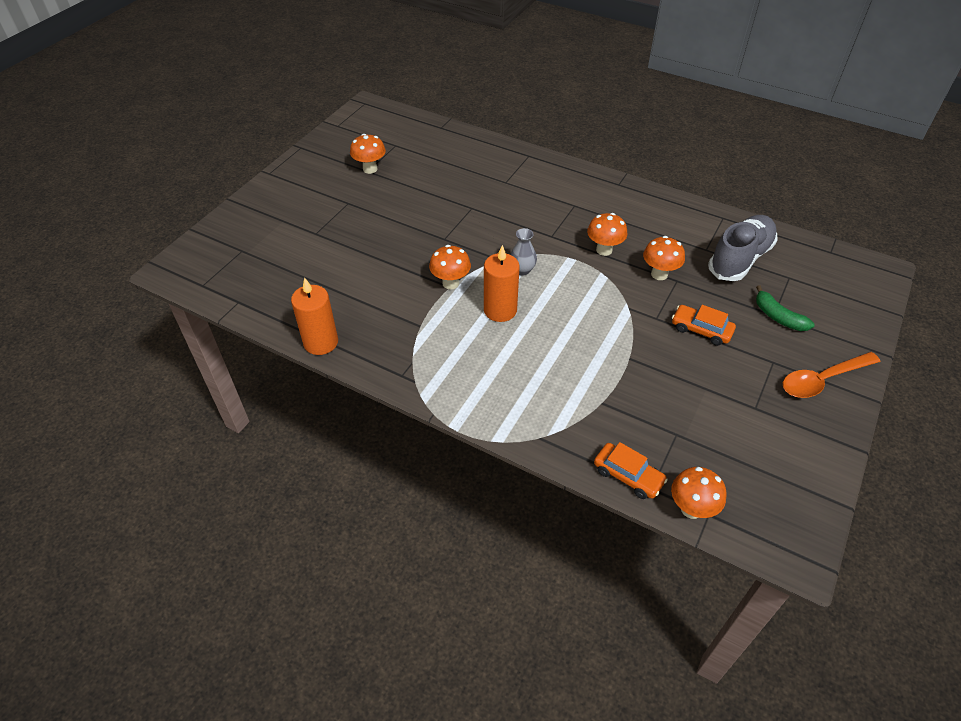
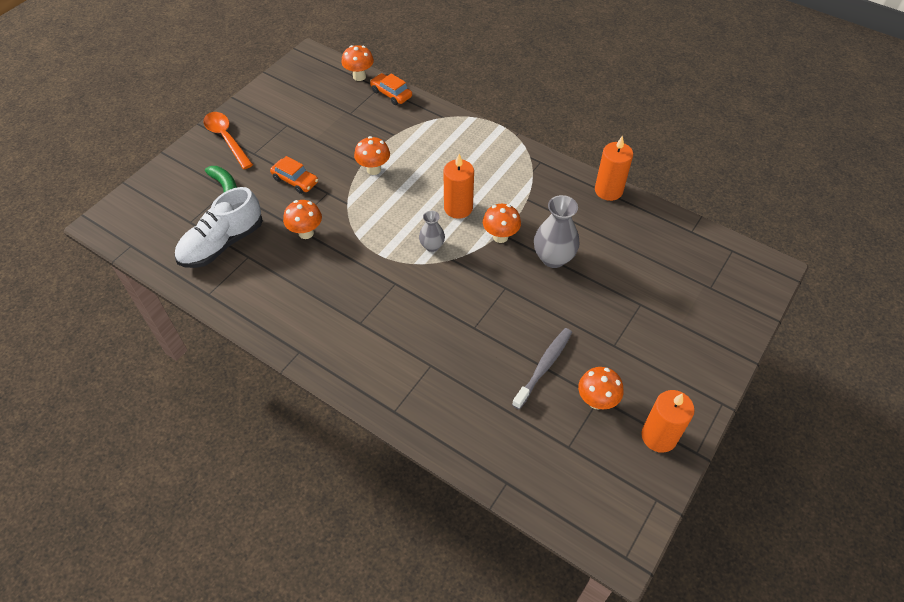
camera: 175 degrees left, 5 degrees up
orange mushroom [587,213,627,256] -> orange mushroom moved to [354,136,390,175]
grey shoe [708,215,777,281] -> white shoe [175,187,263,268]
orange spoon [783,352,880,398] -> orange spoon turned 105 degrees counterclockwise [203,112,253,169]
none -> grey toothbrush [512,328,572,409]
none -> grey vase [534,195,580,268]
none -> orange candle [641,390,695,453]

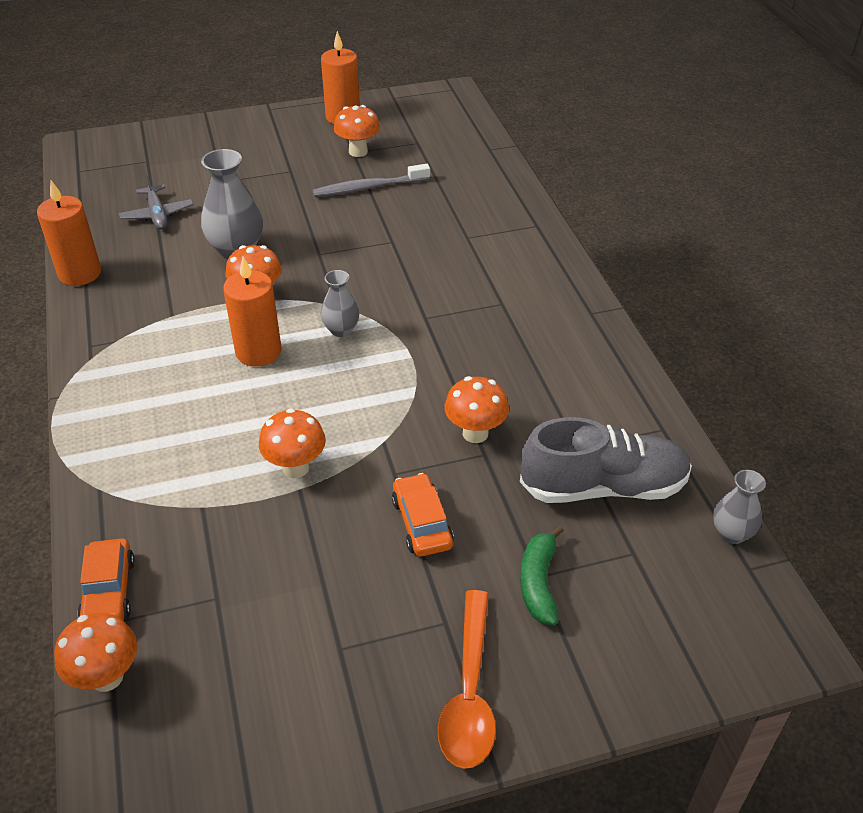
camera: 140 degrees left, 10 degrees down
white shoe [175,187,263,268] -> grey shoe [520,417,692,503]
none -> grey plane [119,173,194,230]
none -> grey vase [713,470,766,544]

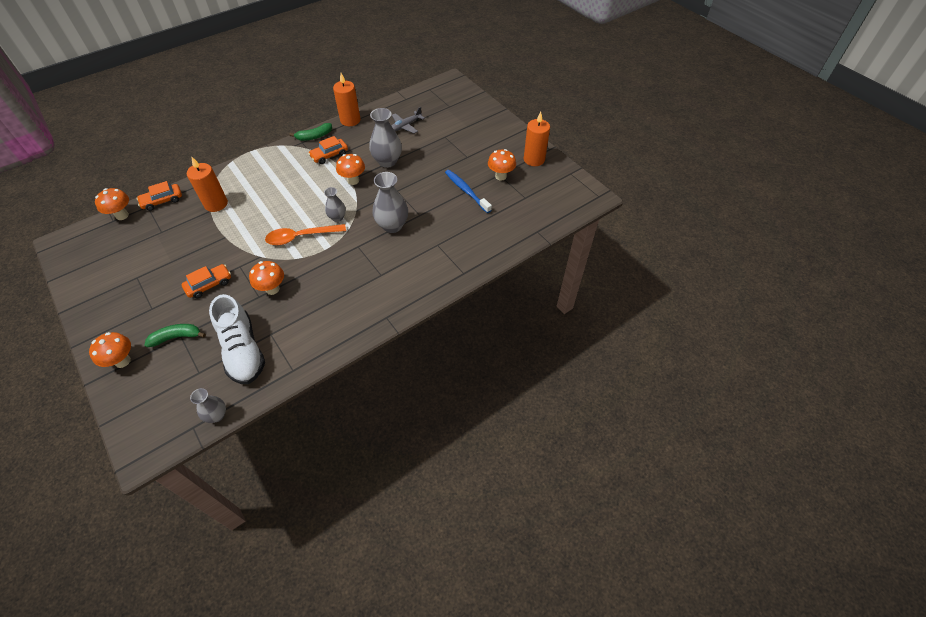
camera: 70 degrees right, 10 degrees up
orange candle [223,257,282,367] -> orange candle moved to [187,157,228,212]
orange mushroom [259,408,326,478] -> orange mushroom moved to [89,332,131,368]
grey toothbrush [313,164,430,197] -> blue toothbrush [445,170,492,213]
orange spoon [438,590,496,769] -> orange spoon moved to [265,224,346,245]
grey shoe [520,417,692,503] -> white shoe [209,294,265,384]
none -> green banana [289,123,332,141]
none -> orange car [308,136,348,164]
none -> grey vase [372,172,408,233]

